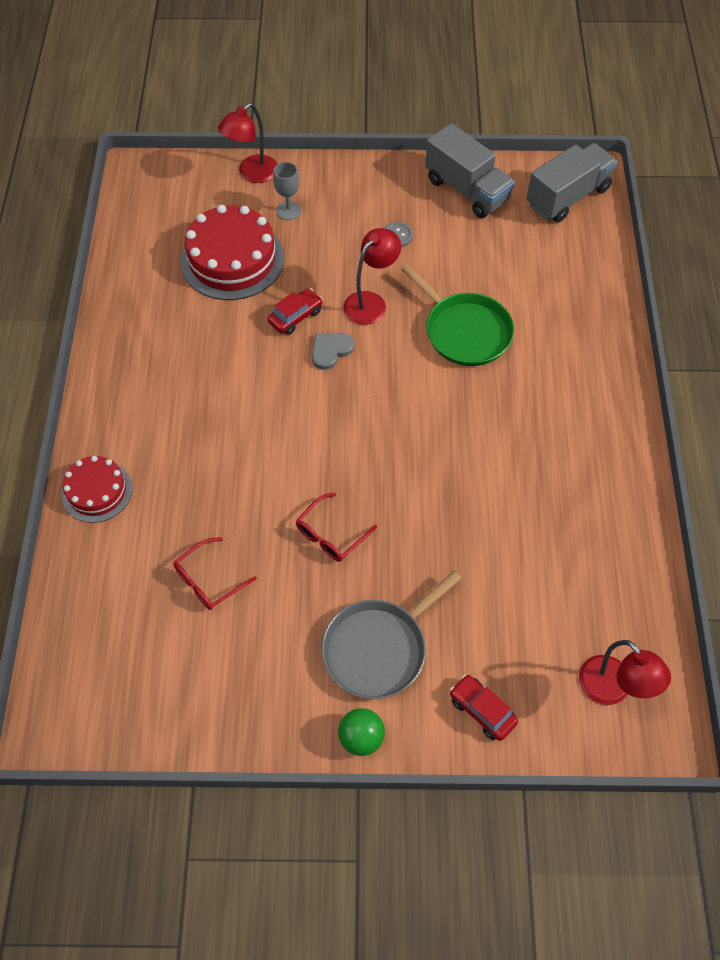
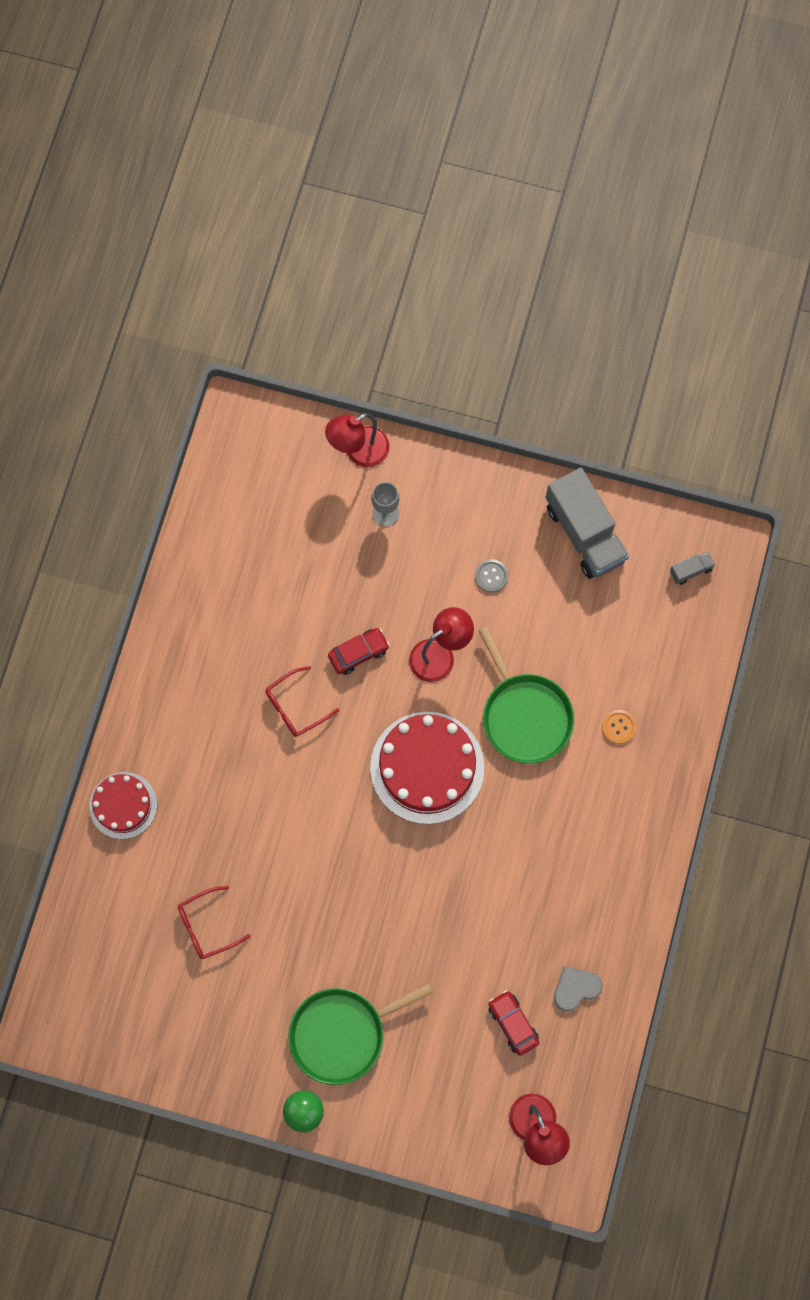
camera: 15 degrees right, 15 degrees up
red cake [180,205,284,300] -> red cake moved to [370,712,484,824]
red glasses [296,493,377,562] -> red glasses moved to [265,666,339,737]
grey heart [312,333,354,370] -> grey heart moved to [554,966,603,1012]
grey pan [321,571,462,699] -> green pan [288,983,433,1085]
red car [450,674,518,741] -> red car moved to [489,990,539,1056]
grey truck [527,143,617,222] -> grey truck [670,552,715,585], size x0.42
none -> orange button [602,710,636,744]

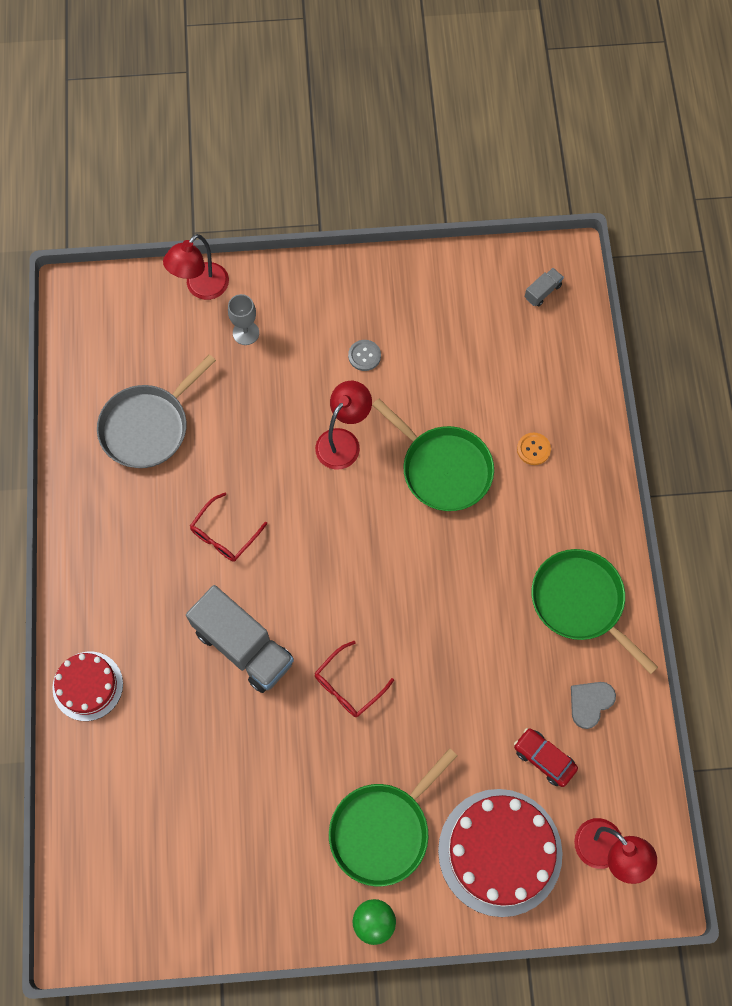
camera: 20 degrees left, 5 degrees down
red glasses [178,886,251,959] -> red glasses moved to [315,641,394,717]
red car [328,628,390,675] -> none
red cake [370,712,484,824] -> red cake moved to [438,789,562,917]
grey truck [546,468,629,579] -> grey truck moved to [186,585,294,693]
none -> grey pan [97,354,216,468]
none -> green pan [531,549,658,674]

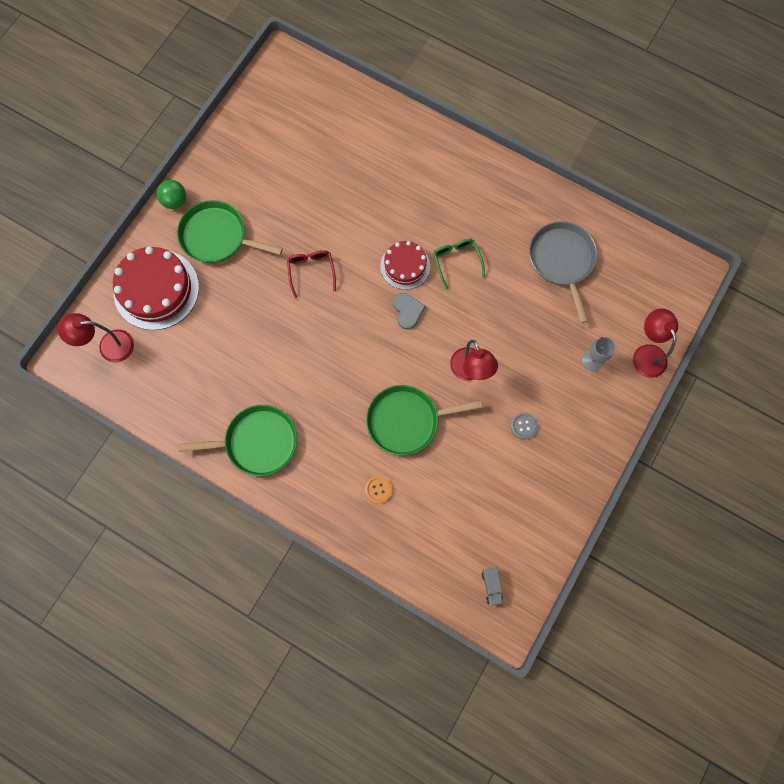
camera: 125 degrees right, 5 degrees up
red cake [52,652,123,721] -> red cake moved to [380,241,430,290]
grey truck [186,585,294,693] -> none
red glasses [190,493,267,561] -> green glasses [433,239,485,290]
green pan [329,748,458,887] -> green pan turned 60 degrees counterclockwise [177,200,283,263]
red car [514,728,578,787] -> none
grey heart [571,682,616,729] -> grey heart moved to [393,293,426,330]

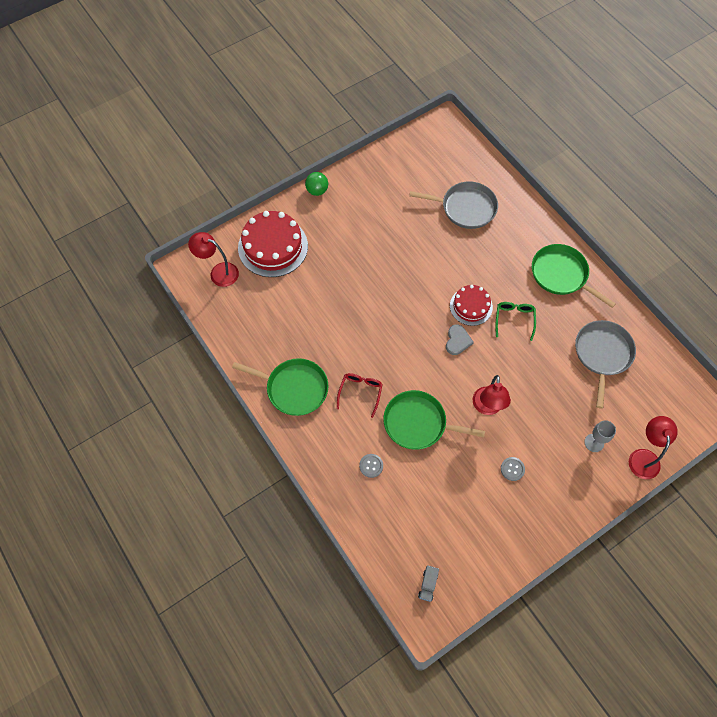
camera: 25 degrees right, 10 degrees down
green pan [177,200,283,263] -> green pan moved to [532,244,616,308]
red glasses [287,250,336,298] -> red glasses moved to [337,373,383,418]
orange button [365,476,392,503] -> grey button [359,454,383,478]
none -> grey pan [409,181,498,229]

